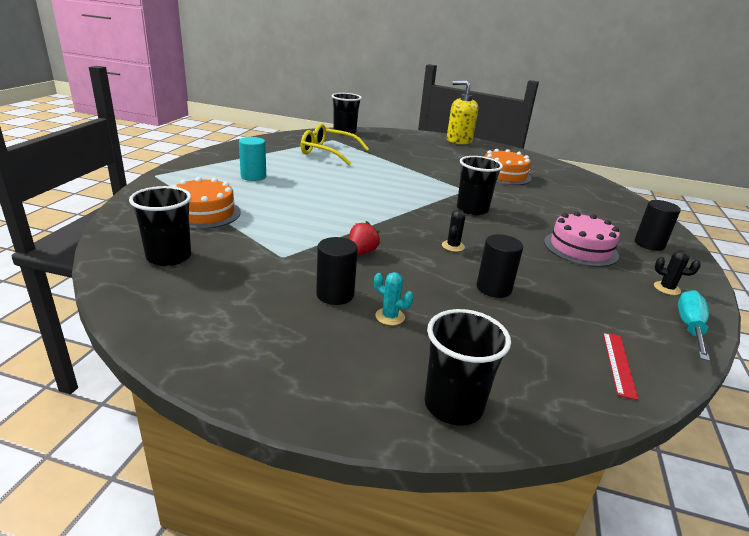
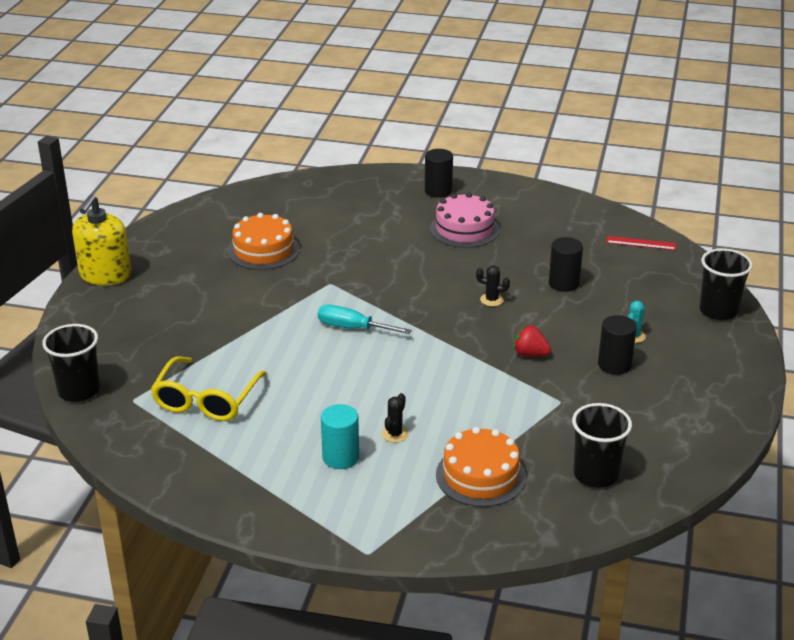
camera: 90 degrees left, 5 degrees up
black cup [457,156,503,215] -> none
black cactus [654,250,701,295] -> black cactus moved to [382,393,409,443]
turquoise screwdriver [678,290,710,361] -> turquoise screwdriver moved to [318,305,412,334]

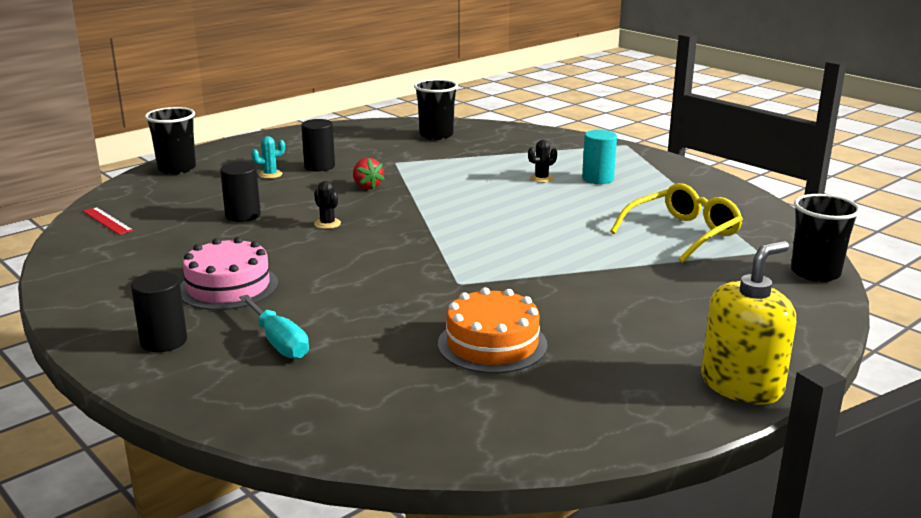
camera: 145 degrees left, 10 degrees down
turquoise screwdriver [318,305,412,334] -> turquoise screwdriver moved to [239,295,309,359]
orange cake [436,427,526,507] -> none

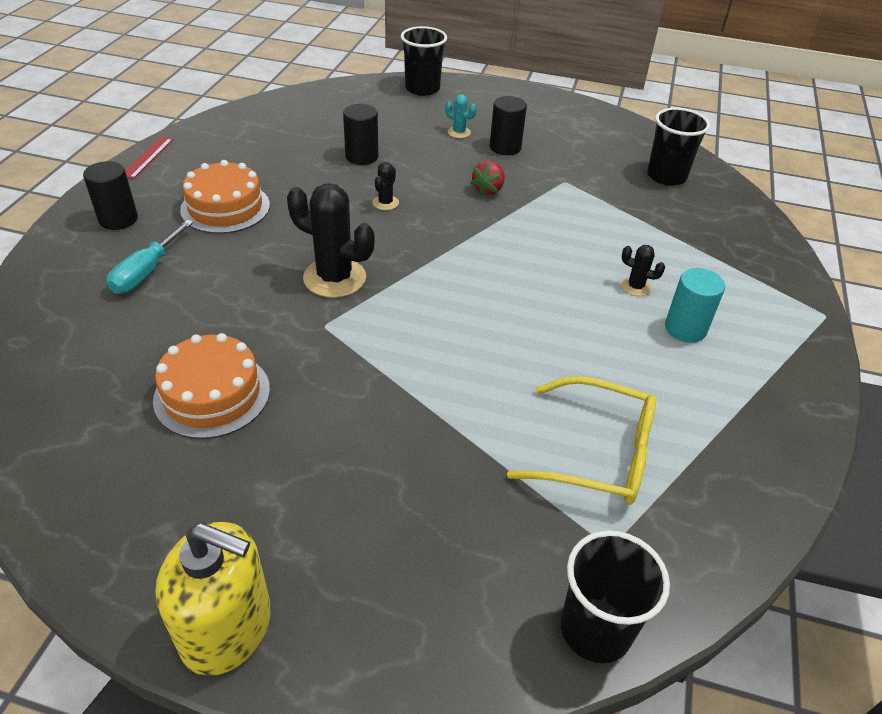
camera: 55 degrees right, 20 degrees up
red ruler [83,207,133,235] -> red ruler moved to [125,137,173,179]
pink cake [180,237,278,310] -> orange cake [180,160,270,234]
none -> black cactus [287,183,375,298]

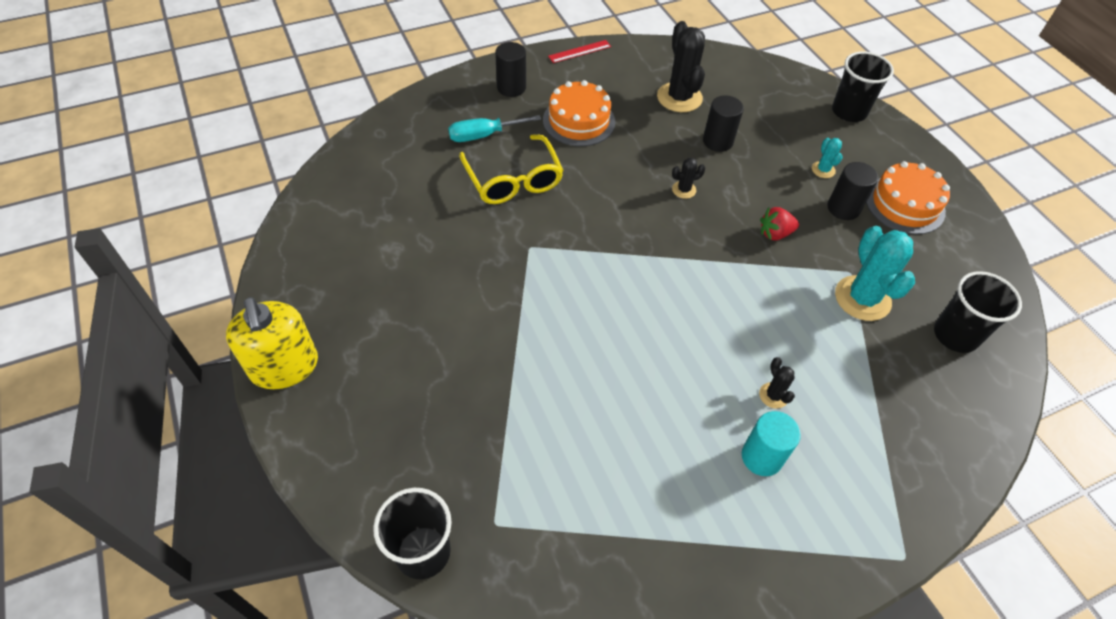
camera: 50 degrees right, 10 degrees up
orange cake [153,333,270,439] -> orange cake moved to [866,161,950,234]
black cactus [287,183,375,298] -> black cactus moved to [657,21,705,112]
yellow glasses [507,376,656,505] -> yellow glasses moved to [459,135,564,204]
none -> turquoise cactus [835,226,915,321]

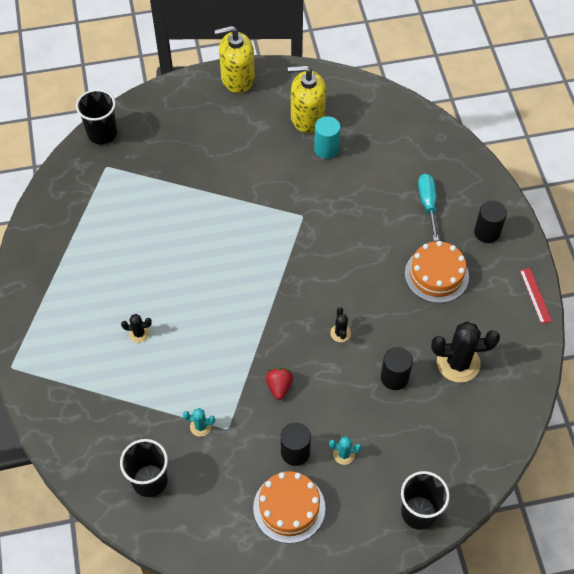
camera: 105 degrees right, 5 degrees up
yellow glasses [459,135,564,204] -> none
turquoise cylinder [742,411,801,476] -> turquoise cylinder moved to [314,116,341,159]
turquoise cactus [835,226,915,321] -> turquoise cactus [183,408,215,437], size x0.48
none -> yellow soap dispenser [288,66,326,133]

